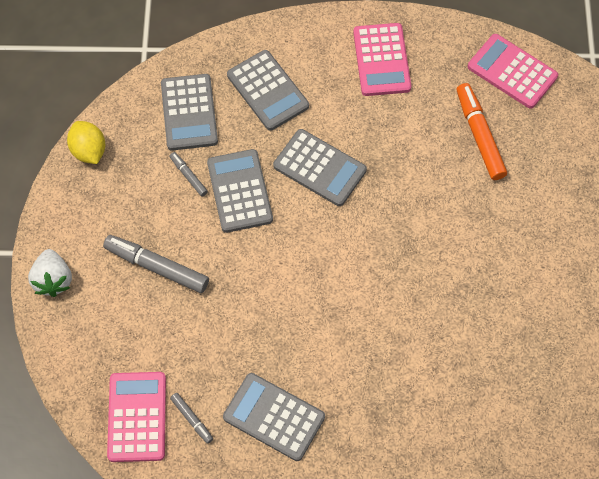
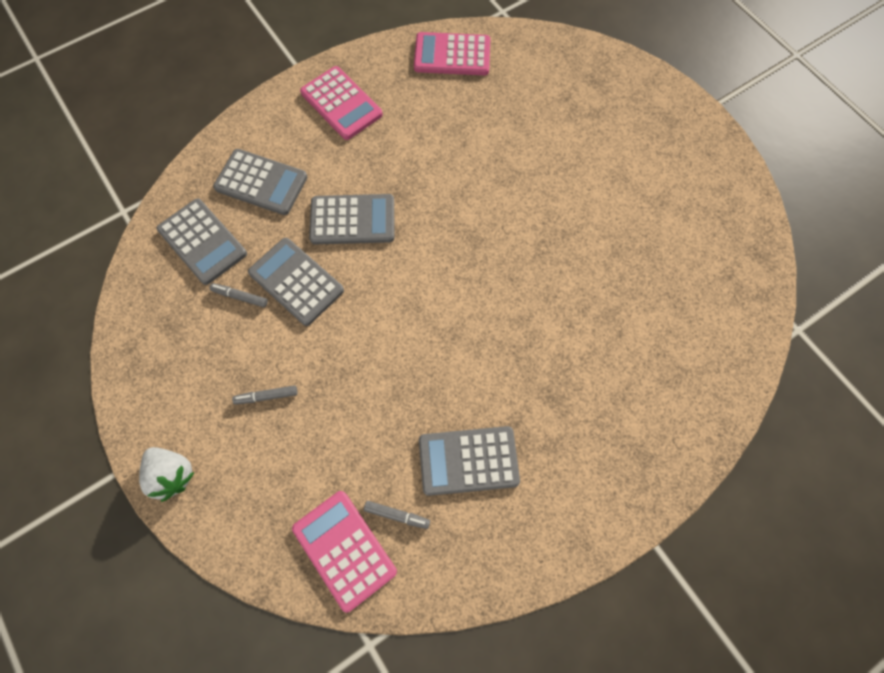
camera: 35 degrees left, 5 degrees up
yellow lemon [67,121,105,164] -> none
grey marker [103,235,209,293] -> grey marker [232,385,297,404], size x0.52
orange marker [457,83,507,180] -> none

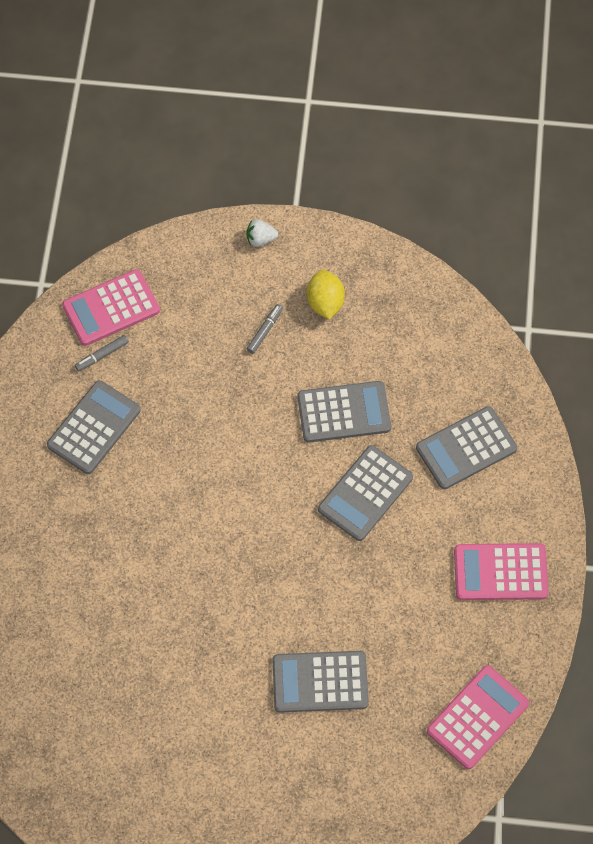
camera: 130 degrees right, 5 degrees down
white strawberry [139,447,195,502] -> white strawberry [247,219,278,247], size x0.65
grey calculator [157,199,247,285] -> grey calculator moved to [272,651,369,713]
grey marker [210,283,268,308] -> none
pink calculator [292,491,397,613] -> pink calculator turned 150 degrees clockwise [62,269,160,346]
none -> yellow lemon [306,270,345,320]

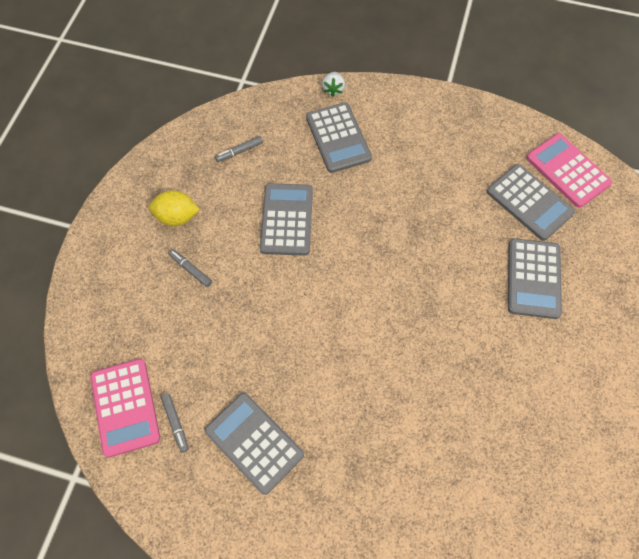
camera: 80 degrees left, 0 degrees up
white strawberry [247,219,278,247] -> white strawberry moved to [322,72,345,97]
grey calculator [318,445,413,541] -> grey calculator moved to [487,164,575,241]
pink calculator [454,543,549,600] -> none
none -> grey marker [215,136,263,162]

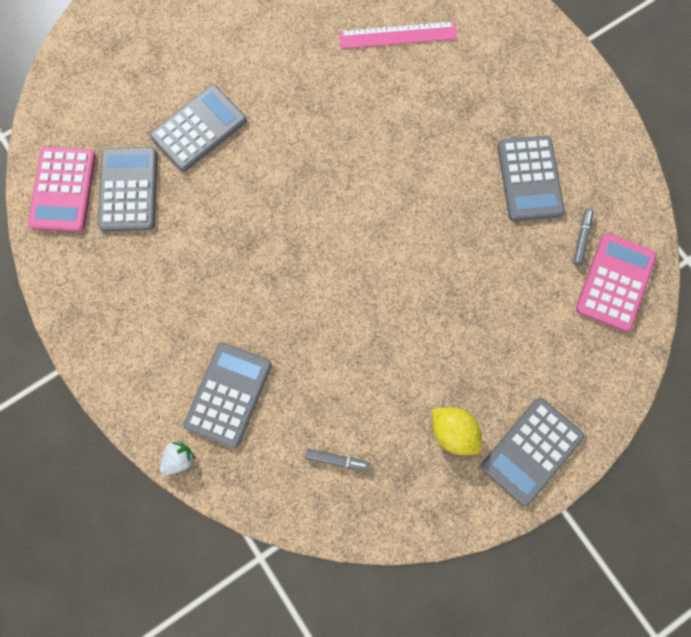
camera: 140 degrees left, 10 degrees up
grey marker [168,249,212,287] -> none
grey calculator [260,183,313,256] -> grey calculator moved to [481,398,584,506]
none -> pink ruler [339,21,458,49]

